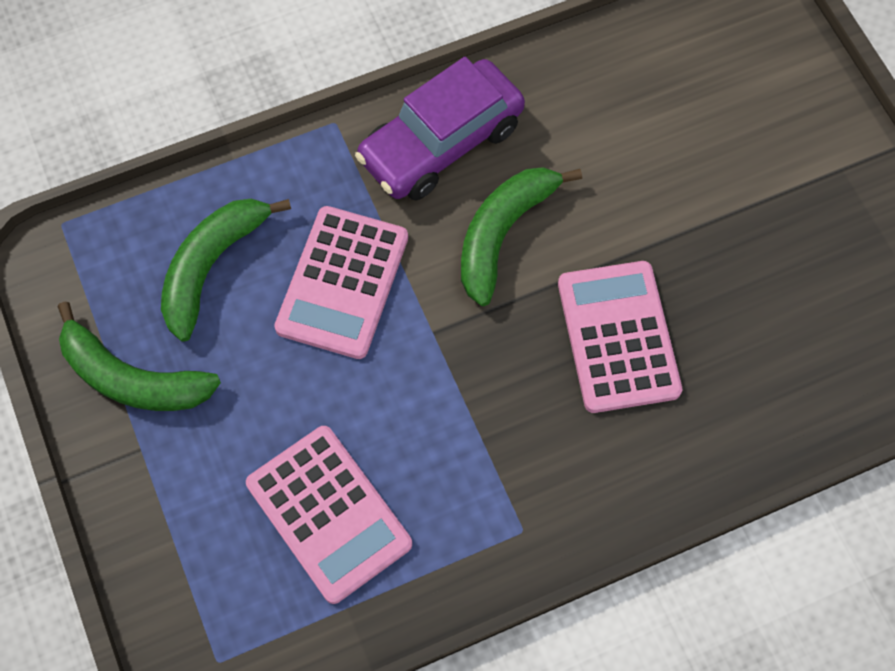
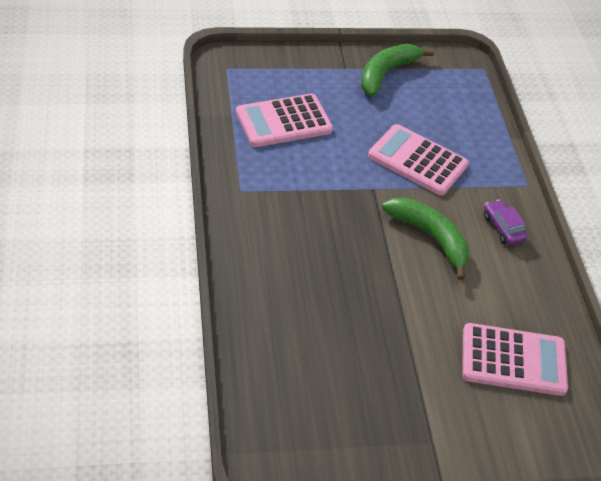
camera: 100 degrees right, 20 degrees down
green banana [161,199,291,342] -> none
purple car [355,57,525,201] -> purple car [484,200,527,245], size x0.48
pink calculator [558,261,682,413] -> pink calculator moved to [462,323,568,396]

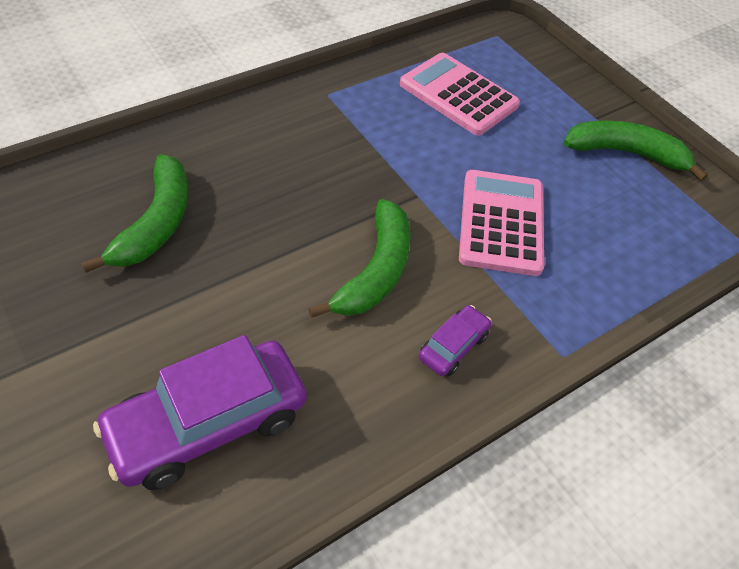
camera: 65 degrees right, 5 degrees up
pink calculator [462,323,568,396] -> purple car [93,335,307,490]
none -> green banana [81,154,188,273]

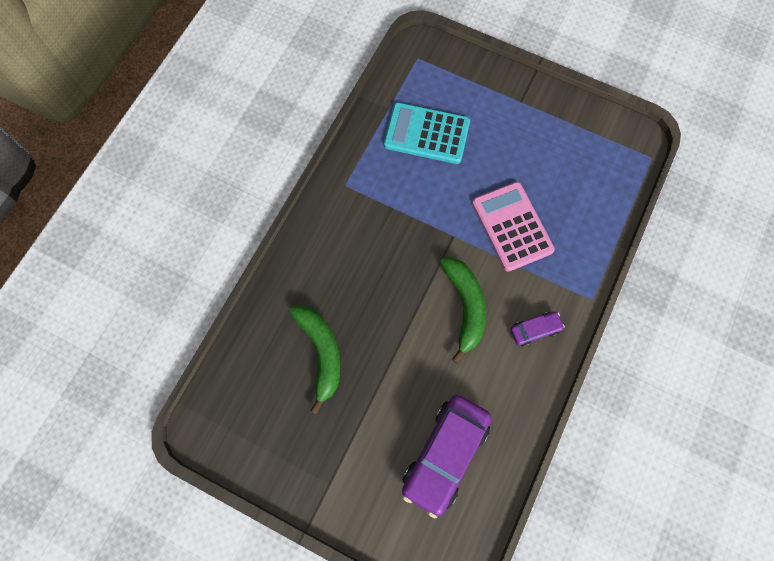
camera: 25 degrees left, 20 degrees up
pink calculator [400,53,520,136] -> turquoise calculator [384,102,470,164]
purple car [419,305,492,376] -> purple car turned 60 degrees clockwise [510,312,565,346]
green banana [564,120,708,181] -> none

